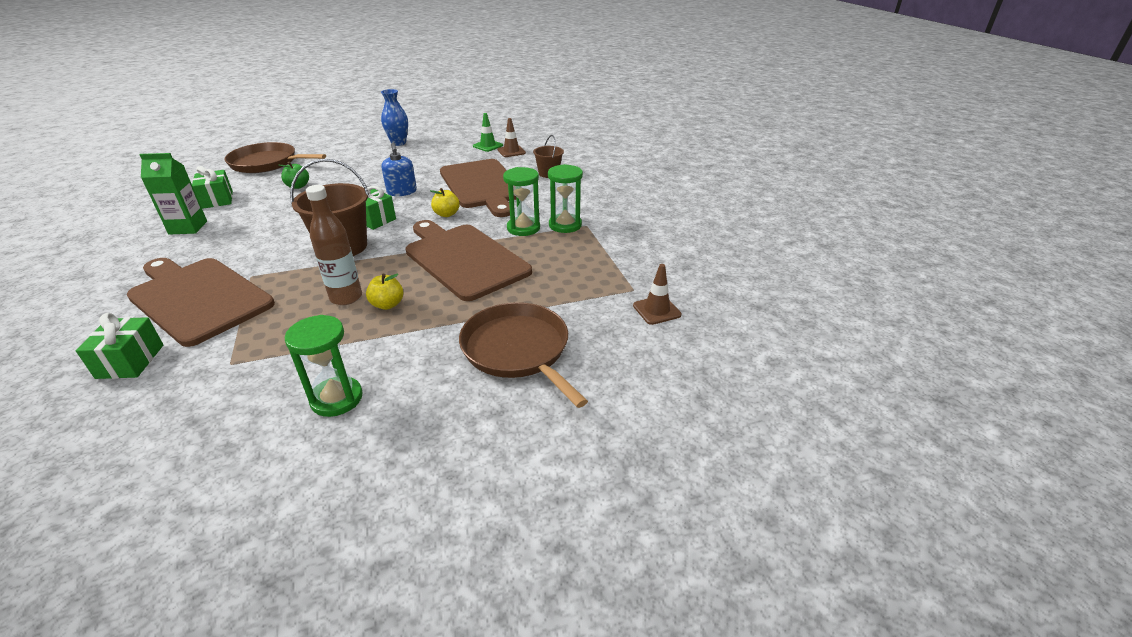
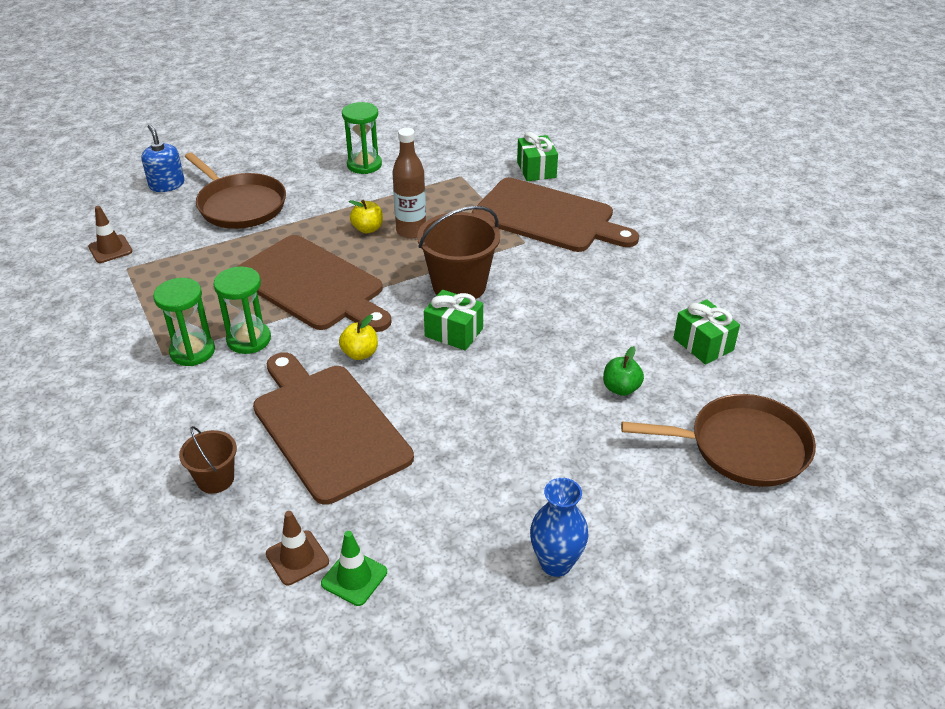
camera: 170 degrees right, 5 degrees up
green carton [139,153,207,235] -> none
blue soap dispenser [382,143,417,196] -> blue soap dispenser moved to [141,125,185,192]

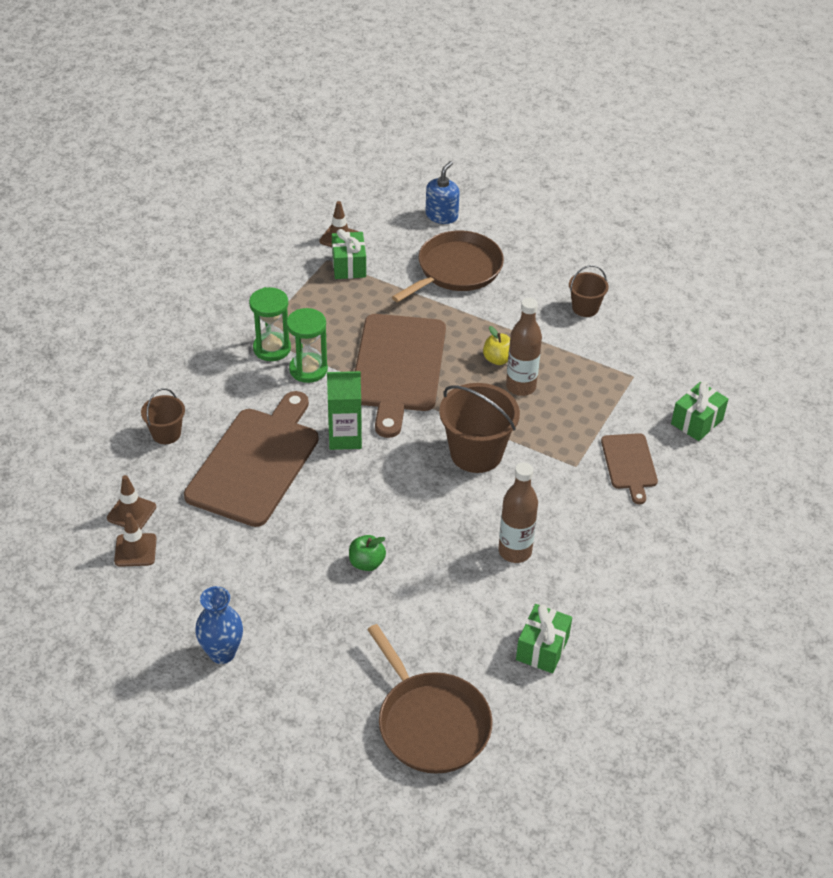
camera: 55 degrees right, 5 degrees up
brown pan [185,152,286,229] -> brown pan turned 150 degrees counterclockwise [392,231,504,302]
green traffic cone [321,531,387,606] -> brown traffic cone [114,513,156,567]
yellow apple [339,315,378,360] -> green carton [327,371,362,450]
green hourglass [342,102,382,174] -> brown bucket [569,265,609,317]
green gift [424,290,483,351] -> green gift moved to [332,229,366,279]
brown cutting board [472,178,639,252] -> brown cutting board [601,433,658,504], size x0.52
green apple [603,346,644,396] -> green apple moved to [349,535,386,571]
none -> brown bottle [498,462,538,563]

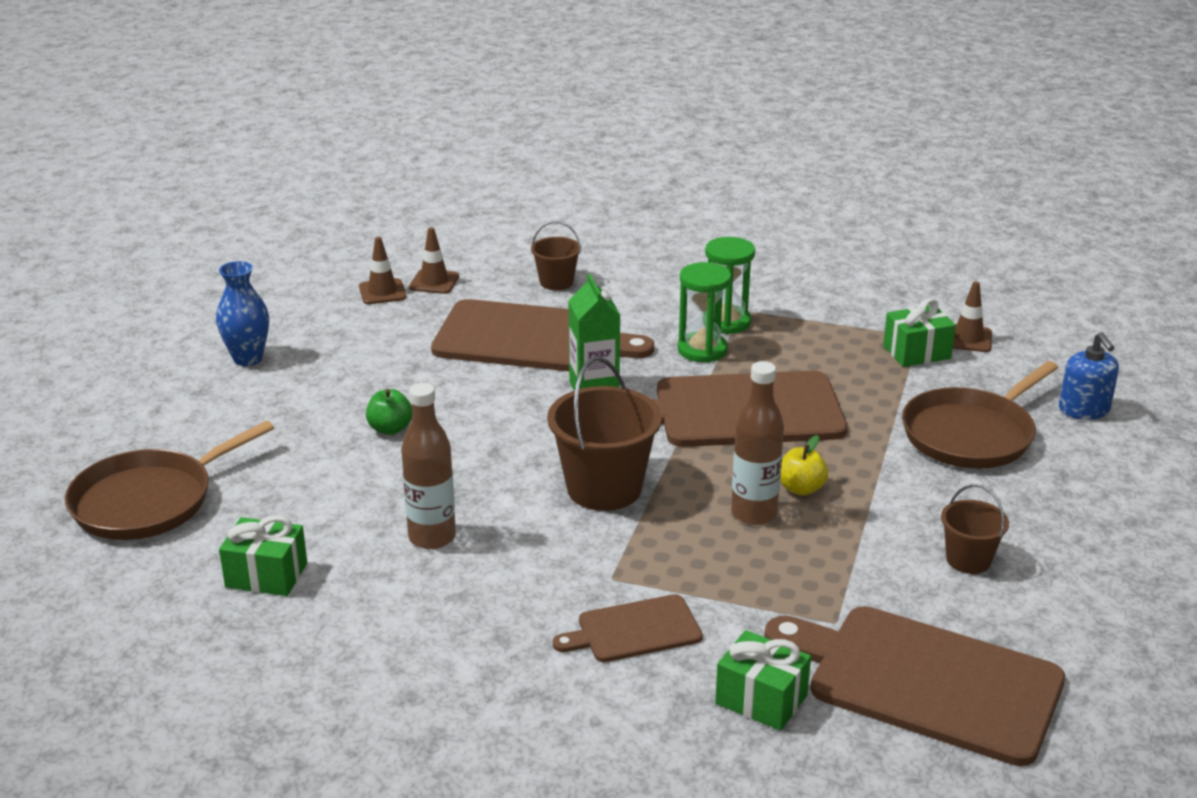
camera: 80 degrees right, 15 degrees down
brown pan [392,231,504,302] -> brown pan turned 105 degrees clockwise [902,361,1058,468]
blue soap dispenser [426,161,460,224] -> blue soap dispenser turned 60 degrees clockwise [1059,332,1119,420]
none -> brown cutting board [764,606,1065,766]

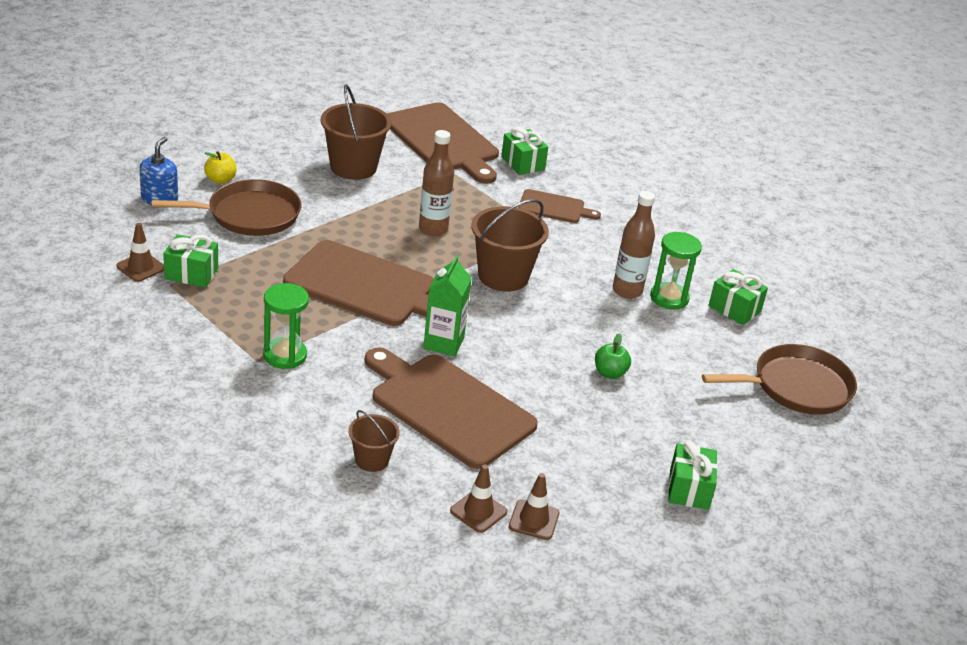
camera: 155 degrees left, 5 degrees up
blue vase [216,261,269,366] -> green gift [668,441,718,510]
green hourglass [678,262,731,363] -> green hourglass moved to [650,232,702,310]
yellow apple [780,435,828,496] -> yellow apple moved to [204,151,237,184]
brown bucket [941,484,1009,574] -> brown bucket [321,84,391,180], size x1.81

